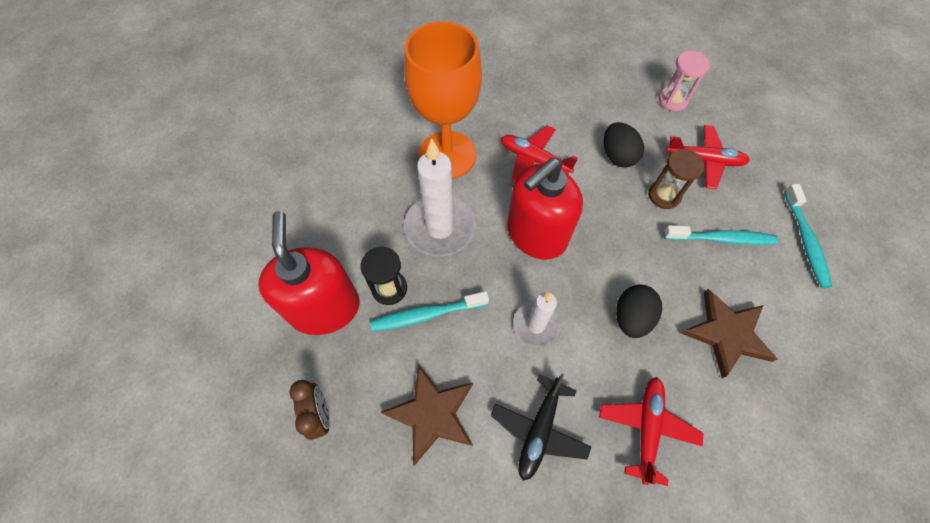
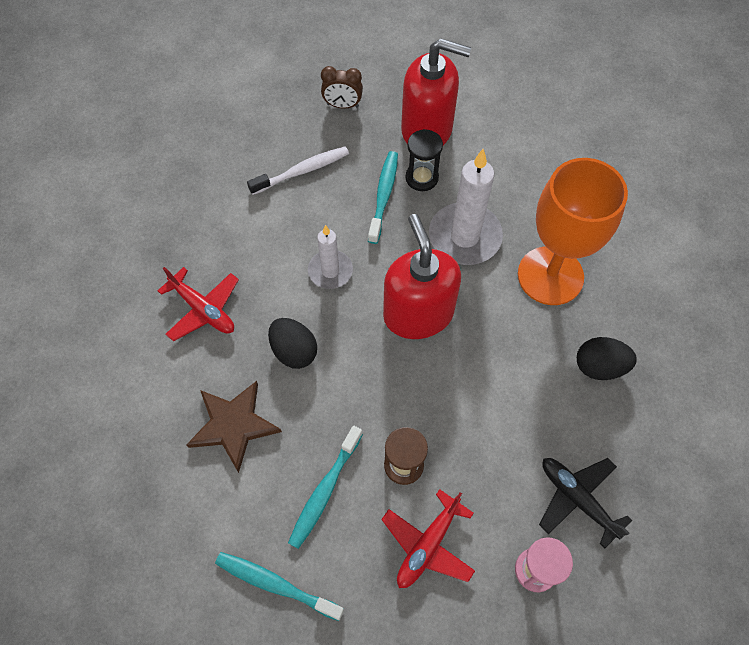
camera: 115 degrees right, 0 degrees up
brown star [381,364,473,466] -> white toothbrush [247,147,349,195]
black plane [491,374,591,481] -> black plane moved to [539,458,633,549]
red plane [501,125,578,181] -> none
black egg [604,122,644,168] -> black egg moved to [577,337,637,380]

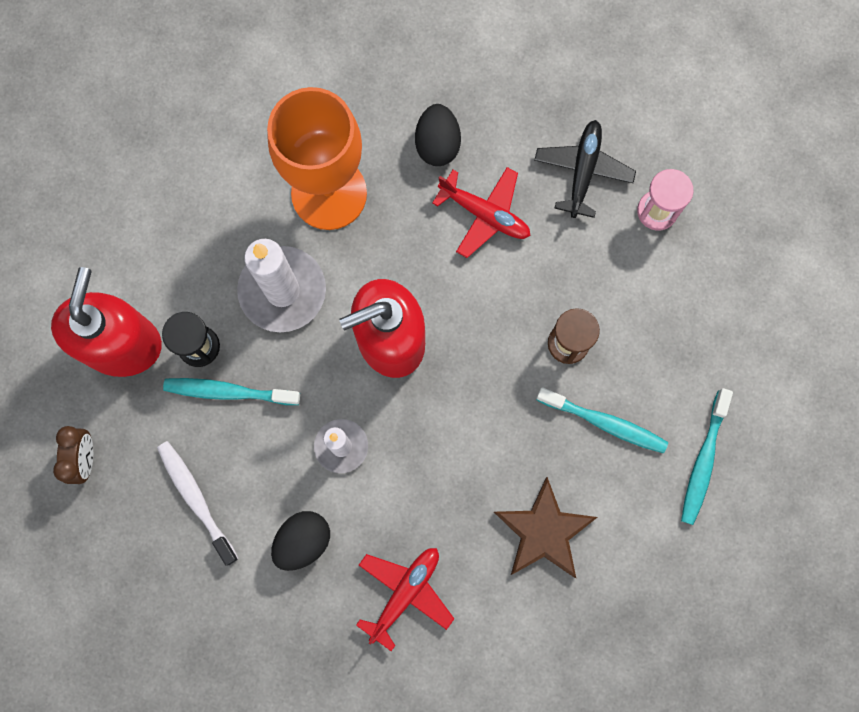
camera: 95 degrees left, 15 degrees up
black egg [268,318,317,369] -> black egg moved to [271,511,330,571]
red plane [381,489,475,588] -> red plane moved to [432,167,530,258]
black plane [539,458,633,549] -> black plane turned 150 degrees clockwise [534,120,636,218]

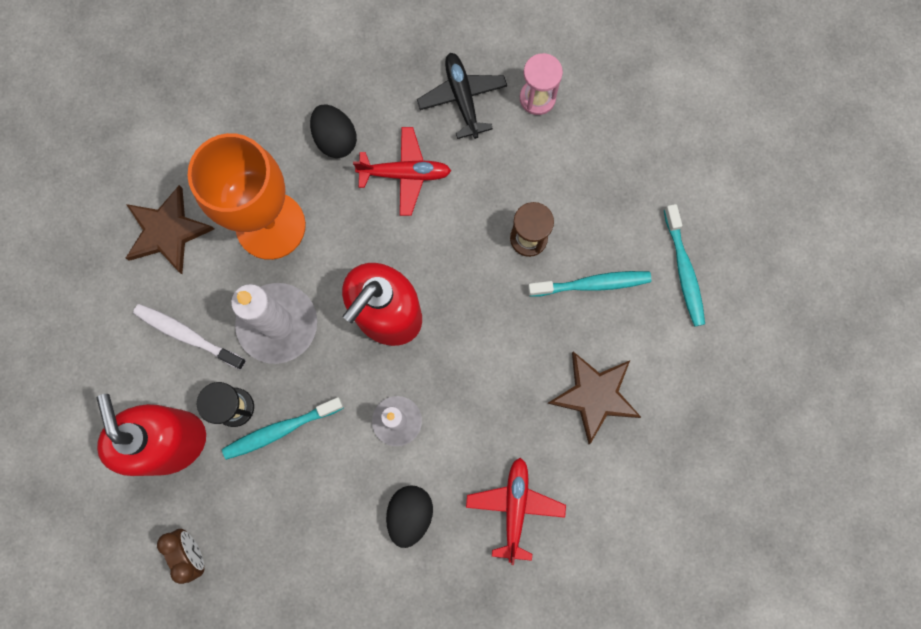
camera: 30 degrees left, 0 degrees up
white toothbrush [157,441,239,566] -> white toothbrush moved to [133,304,246,370]
none -> brown star [126,185,214,274]

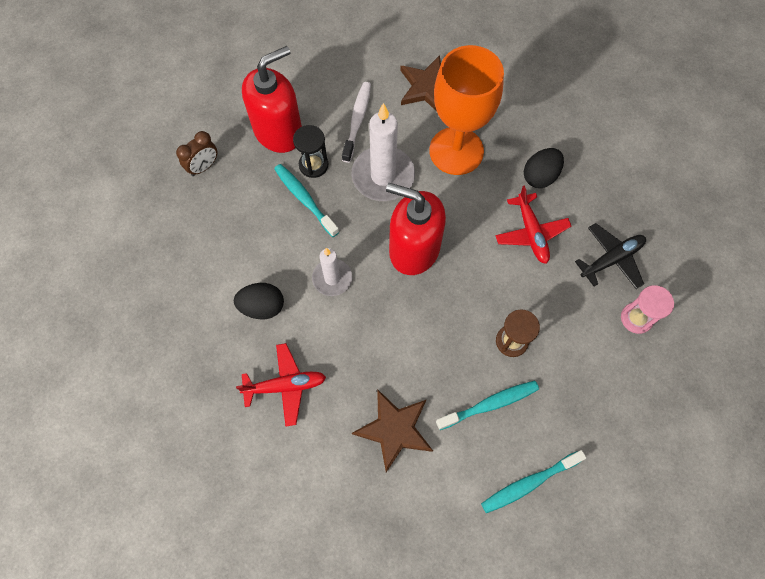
camera: 75 degrees right, 10 degrees down
turquoise toothbrush [528,271,651,297] -> turquoise toothbrush turned 90 degrees counterclockwise [436,380,539,430]

